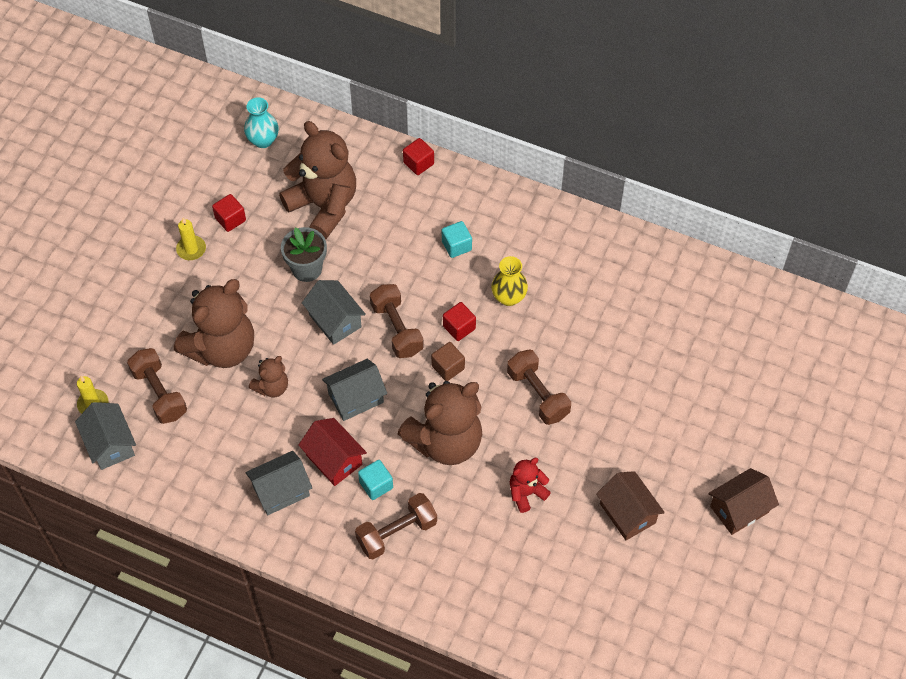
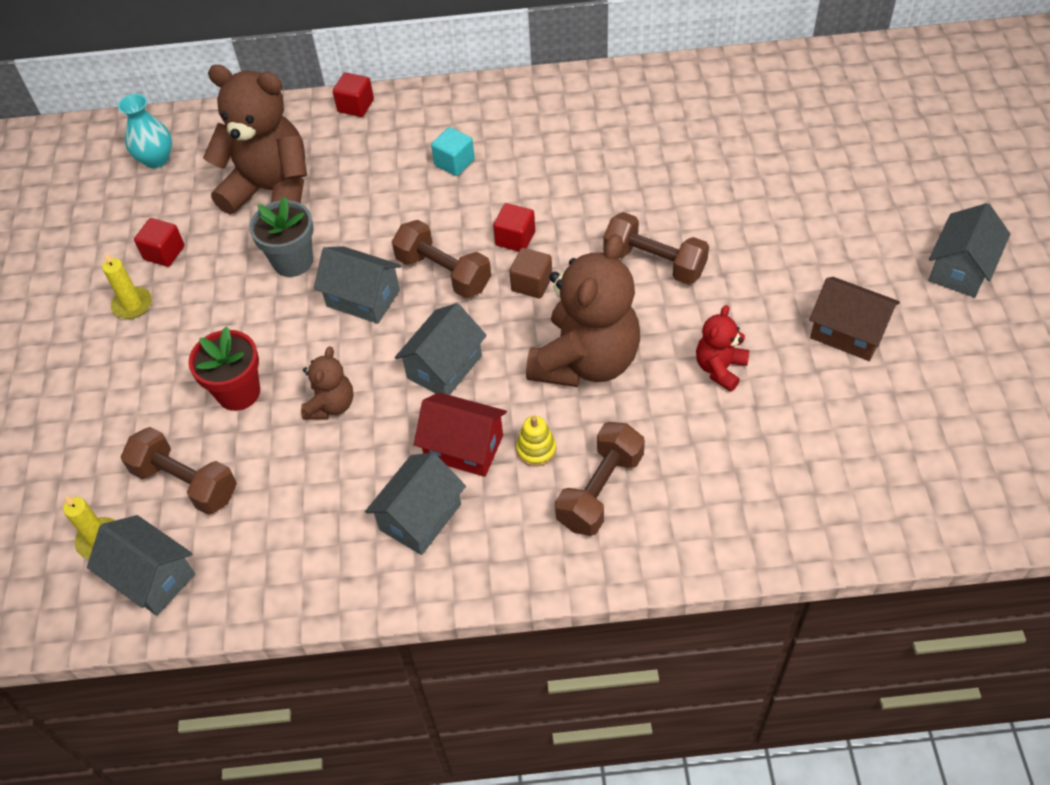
camera: 25 degrees left, 5 degrees down
brown teddy bear [174,279,254,368] -> red flower pot [188,327,260,411]
turquoise cube [358,460,393,500] -> yellow stacking toy [516,416,556,467]
yellow vase [491,256,528,306] -> none
brown house [709,468,779,535] -> grey house [929,203,1010,298]

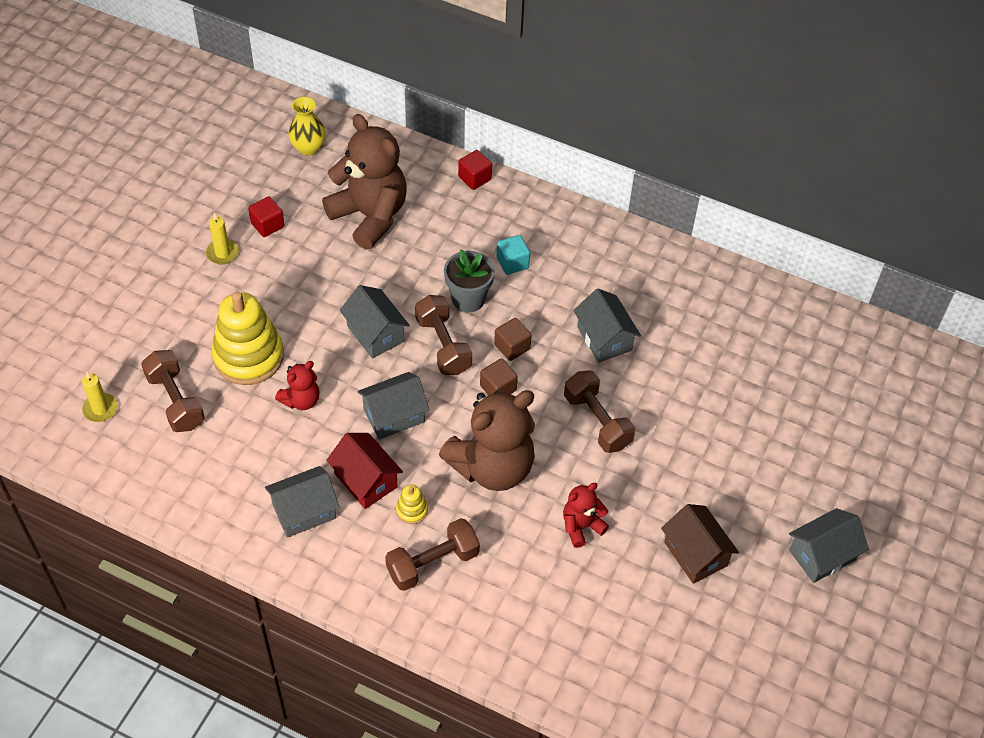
camera: 25 degrees right, 0 degrees up
grey house [87,515,195,616] -> grey house moved to [573,288,641,363]
turquoise vase [118,94,172,168] -> yellow vase [288,97,326,156]
red flower pot [188,327,260,411] -> yellow stacking toy [212,292,284,385]
grey flower pot [249,197,314,277] -> grey flower pot moved to [444,250,495,312]
brown teddy bear [301,347,353,419] -> red teddy bear [275,361,320,410]
red cube [493,203,535,252] -> brown cube [494,318,532,361]

